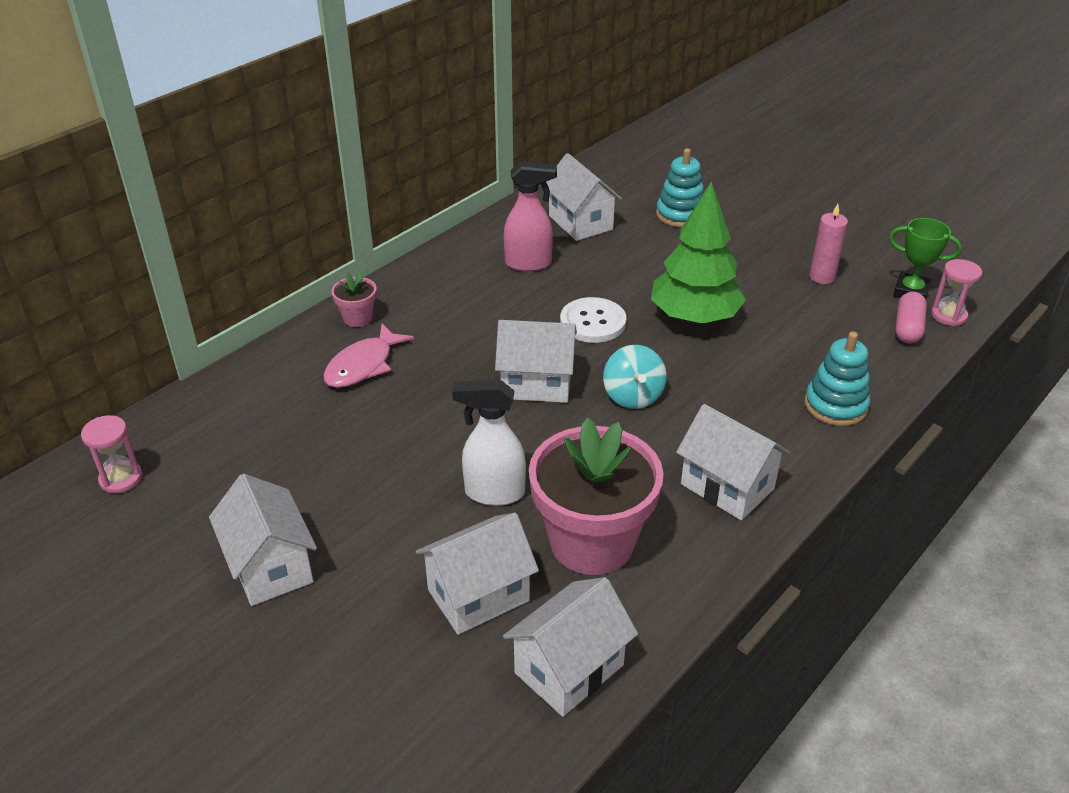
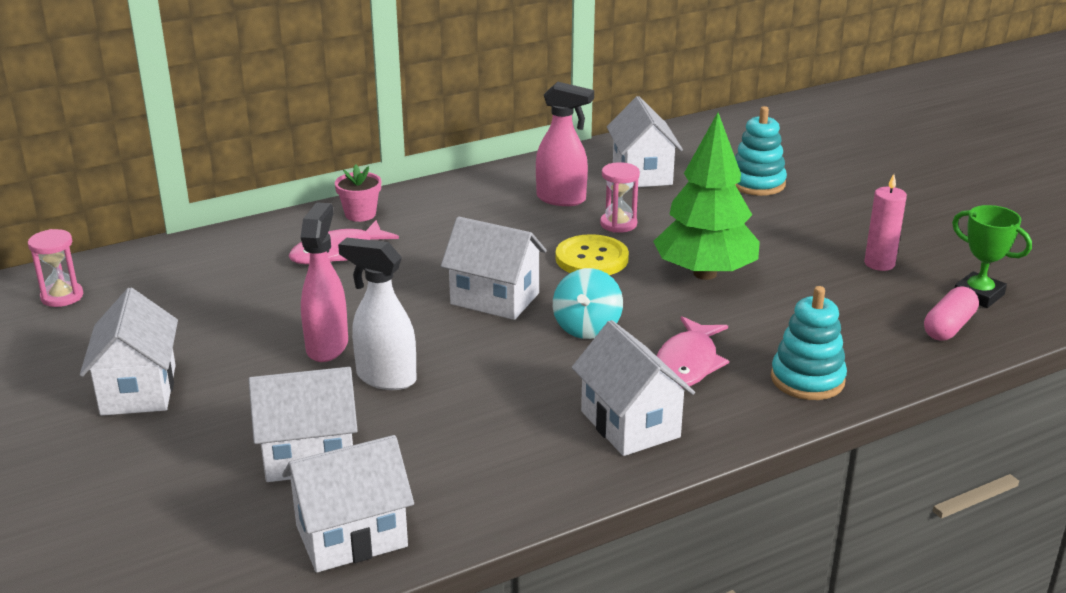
camera: 20 degrees right, 10 degrees down
pink flower pot [529,417,663,575] -> none
white button [560,297,627,343] -> yellow button [556,234,629,275]
pink hourglass [931,259,982,326] -> pink hourglass moved to [600,162,640,233]
none -> pink spray bottle [301,202,348,362]
none -> pink fish [657,316,729,388]

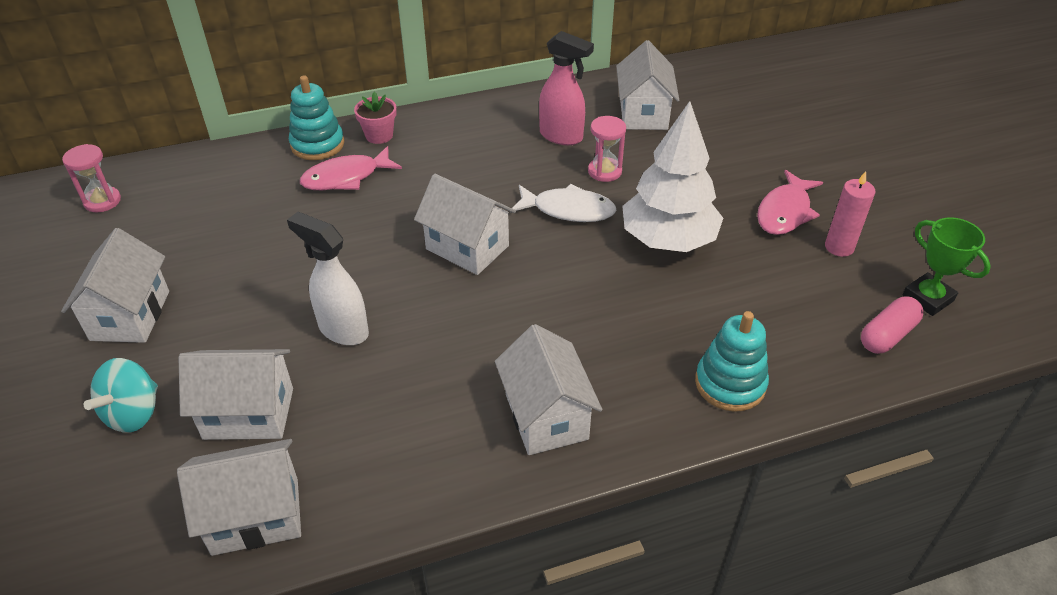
camera: 10 degrees right, 15 degrees up
pink spray bottle [301,202,348,362] -> none
turquoise spinning top [553,268,623,339] -> turquoise spinning top moved to [84,358,158,433]
yellow button [556,234,629,275] -> white fish [512,184,617,222]
green tree [653,112,760,280] -> white tree [622,101,723,252]
pink fish [657,316,729,388] -> pink fish moved to [757,170,823,235]
turquoise stacking toy [735,106,787,196] -> turquoise stacking toy moved to [289,75,344,160]

